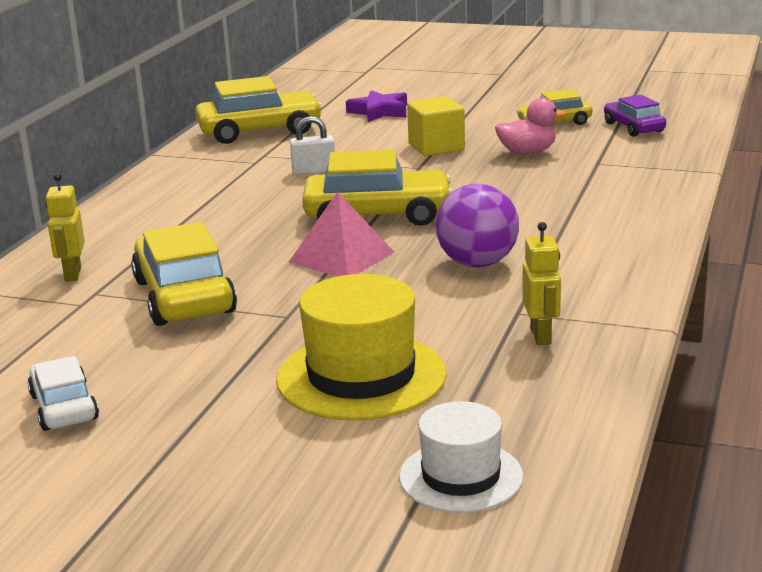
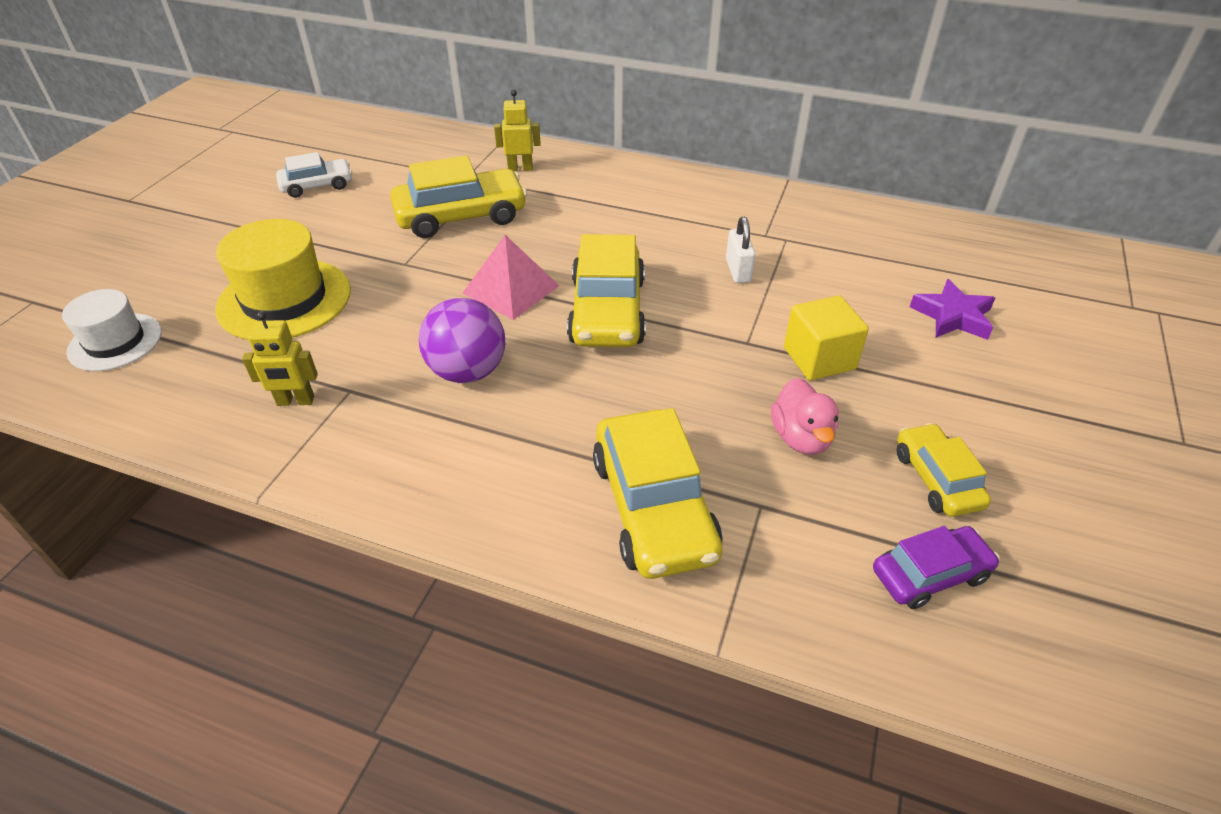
camera: 90 degrees right, 20 degrees up
yellow car [195,76,323,144] -> yellow car moved to [593,408,723,579]

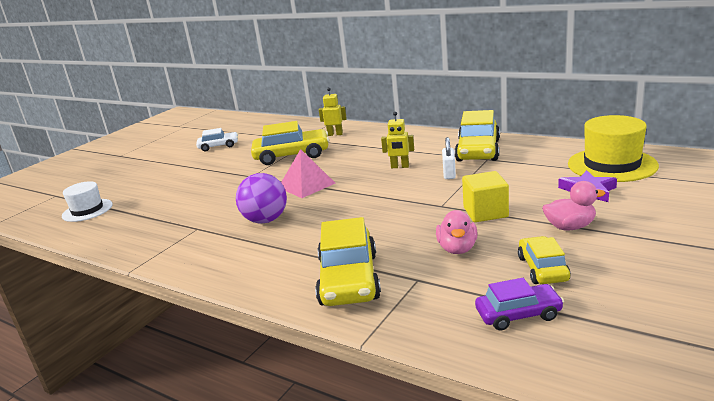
camera: 15 degrees right, 20 degrees down
yellow hat [215,219,351,340] -> yellow hat moved to [568,115,659,182]
yellow robot [242,311,318,406] -> yellow robot moved to [381,112,414,168]
yellow car [567,234,646,347] -> yellow car moved to [455,110,500,162]
none -> pink duck [542,181,606,230]

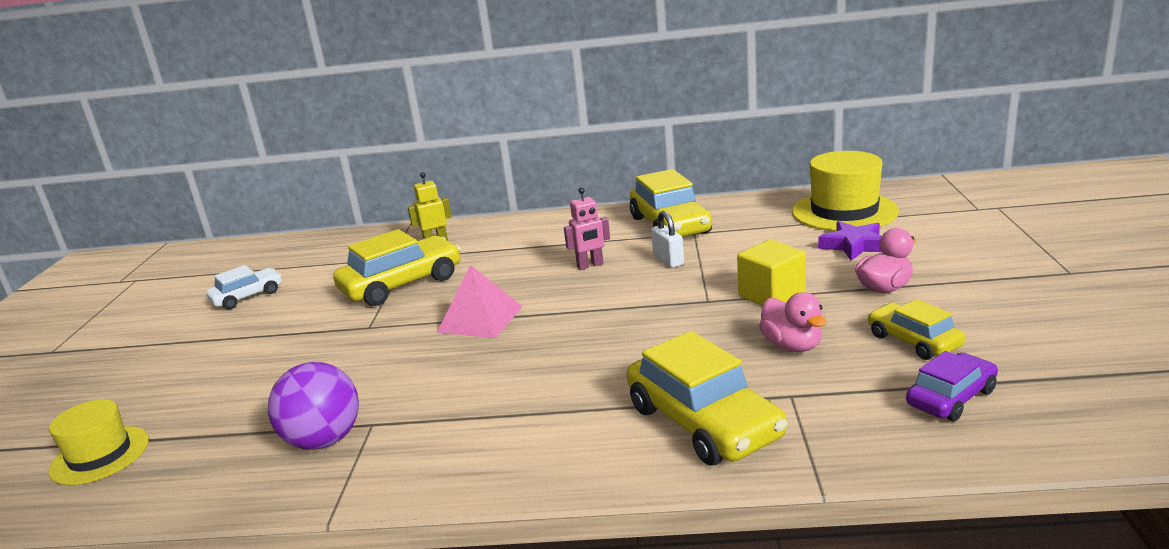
camera: 30 degrees left, 0 degrees up
white hat [62,181,113,222] -> yellow hat [49,399,149,485]
purple ball [236,173,287,224] -> purple ball moved to [268,362,359,450]
yellow robot [381,112,414,168] -> pink robot [564,188,610,270]

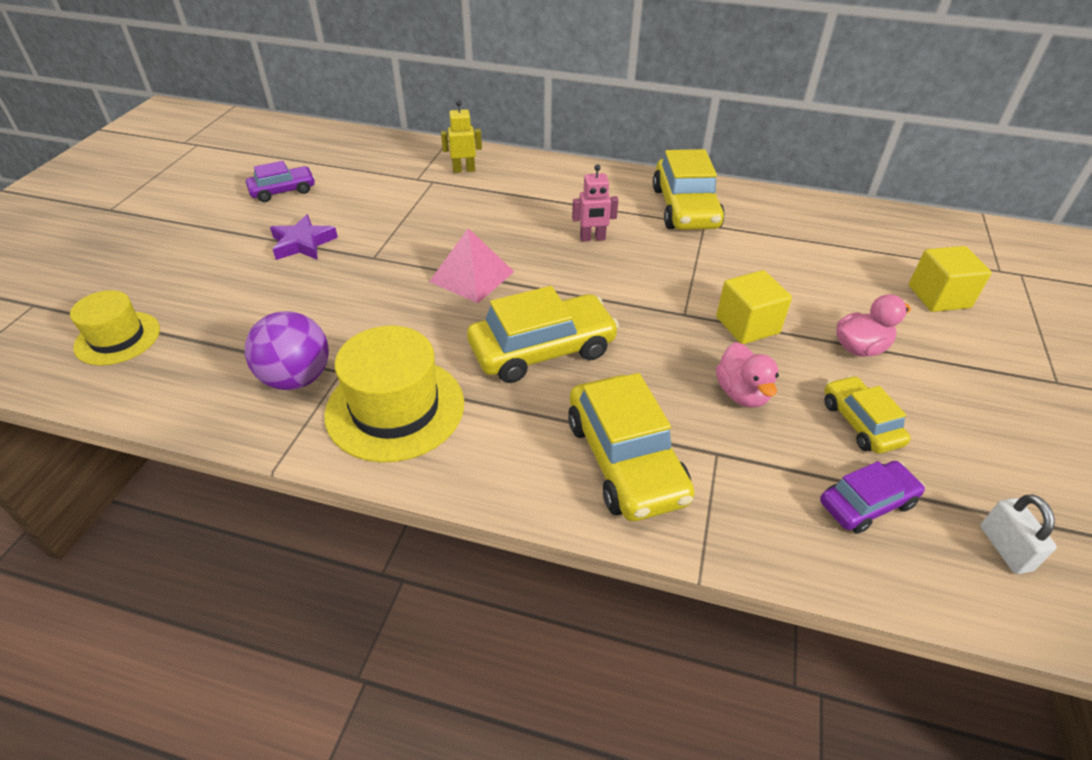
camera: 10 degrees right, 20 degrees up
white car [206,265,282,309] -> purple car [246,161,315,202]
yellow car [333,229,461,306] -> yellow car moved to [467,286,619,383]
white padlock [651,211,684,268] -> white padlock moved to [980,494,1057,574]
yellow hat [792,151,899,231] -> yellow hat moved to [324,326,464,463]
purple star [818,221,882,261] -> purple star moved to [270,214,338,260]
none -> yellow cube [909,246,992,312]

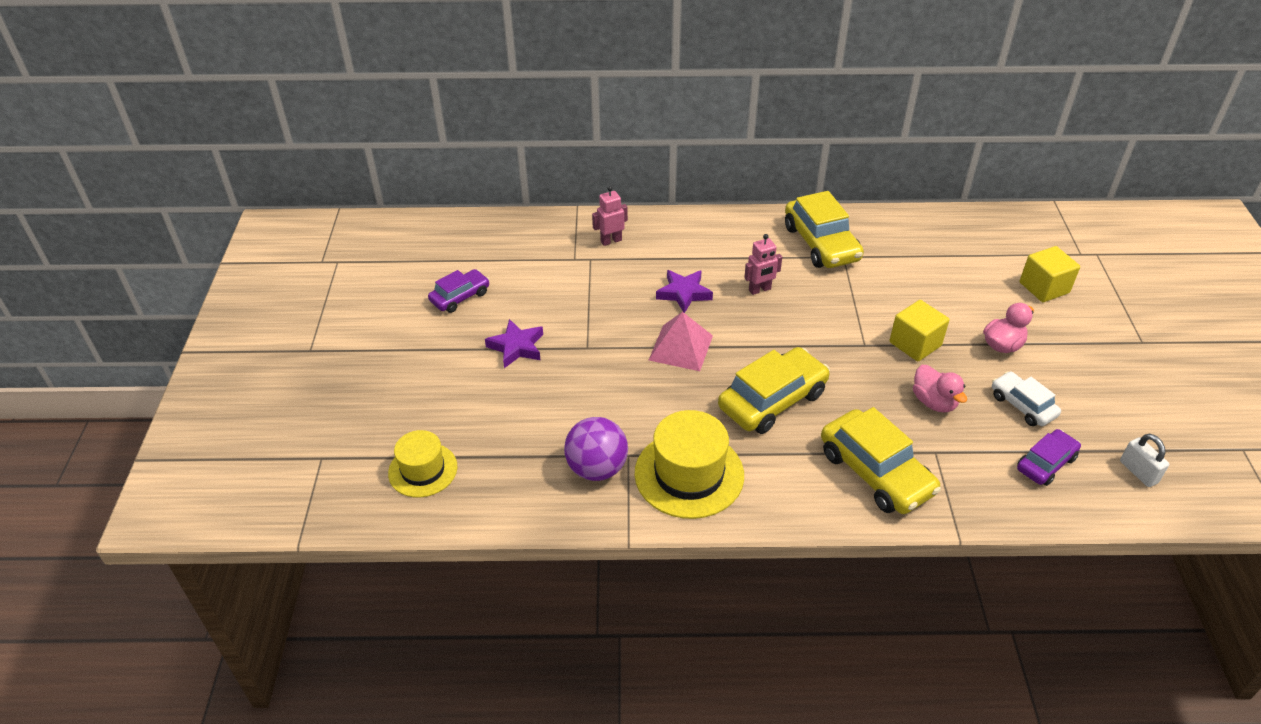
camera: 15 degrees left, 0 degrees up
yellow robot [441,100,482,173] -> pink robot [592,186,628,246]
yellow car [824,376,911,454] -> white car [992,371,1061,426]
none -> purple star [656,270,713,313]

